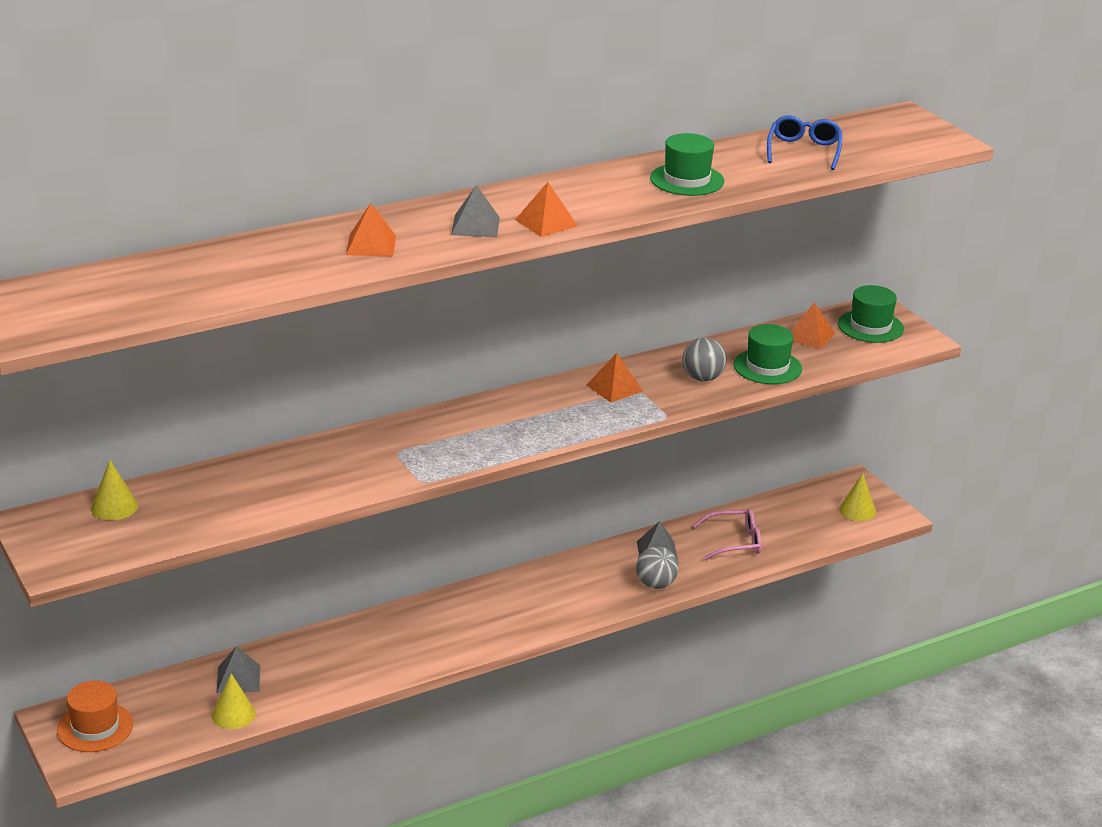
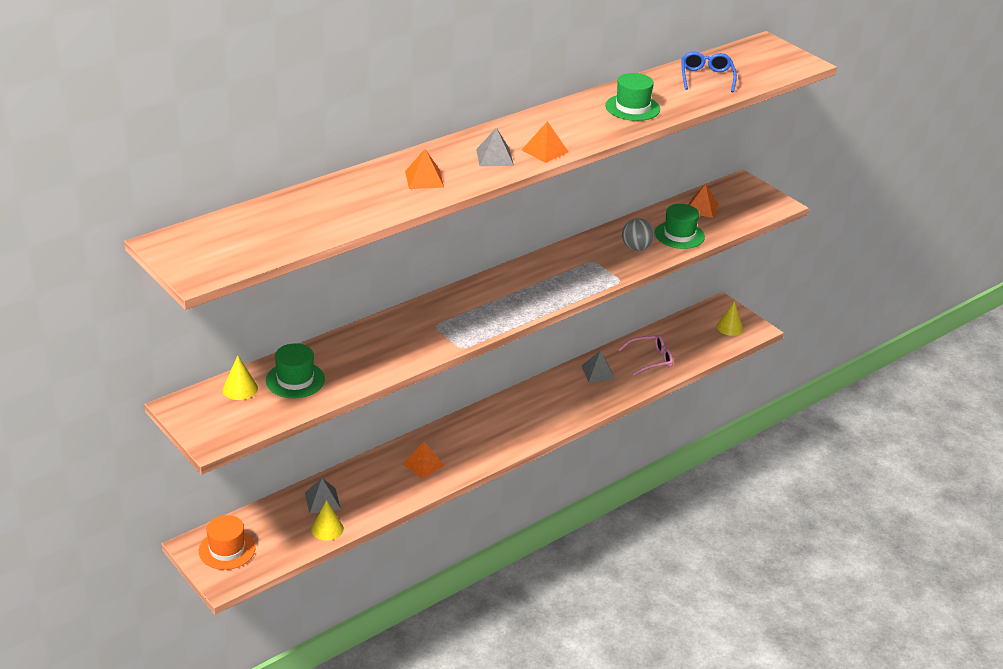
camera: 10 degrees left, 5 degrees up
orange pyramid [587,353,643,403] -> orange pyramid moved to [402,442,445,479]
grey ball [636,546,678,589] -> none
green hat [838,285,904,343] -> green hat moved to [266,343,325,398]

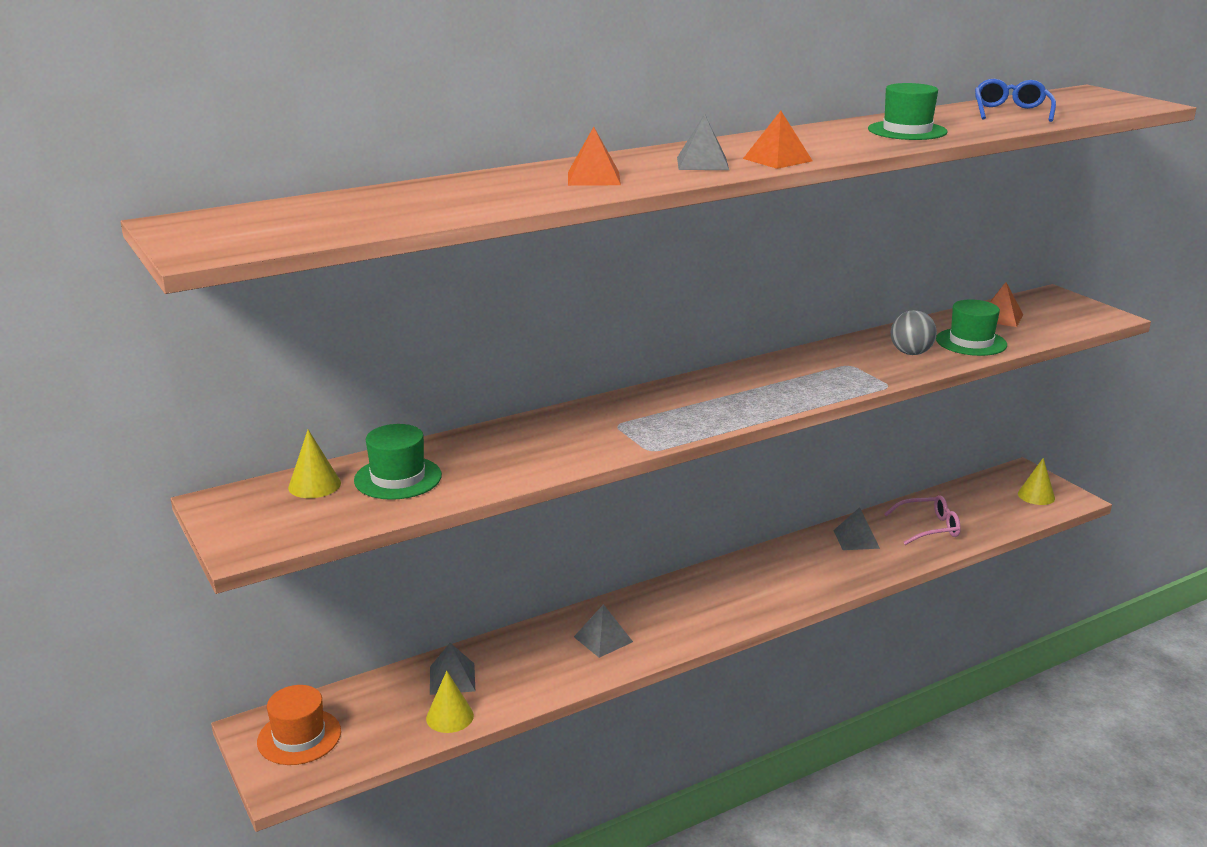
camera: 10 degrees right, 10 degrees down
orange pyramid [402,442,445,479] -> grey pyramid [574,604,633,658]

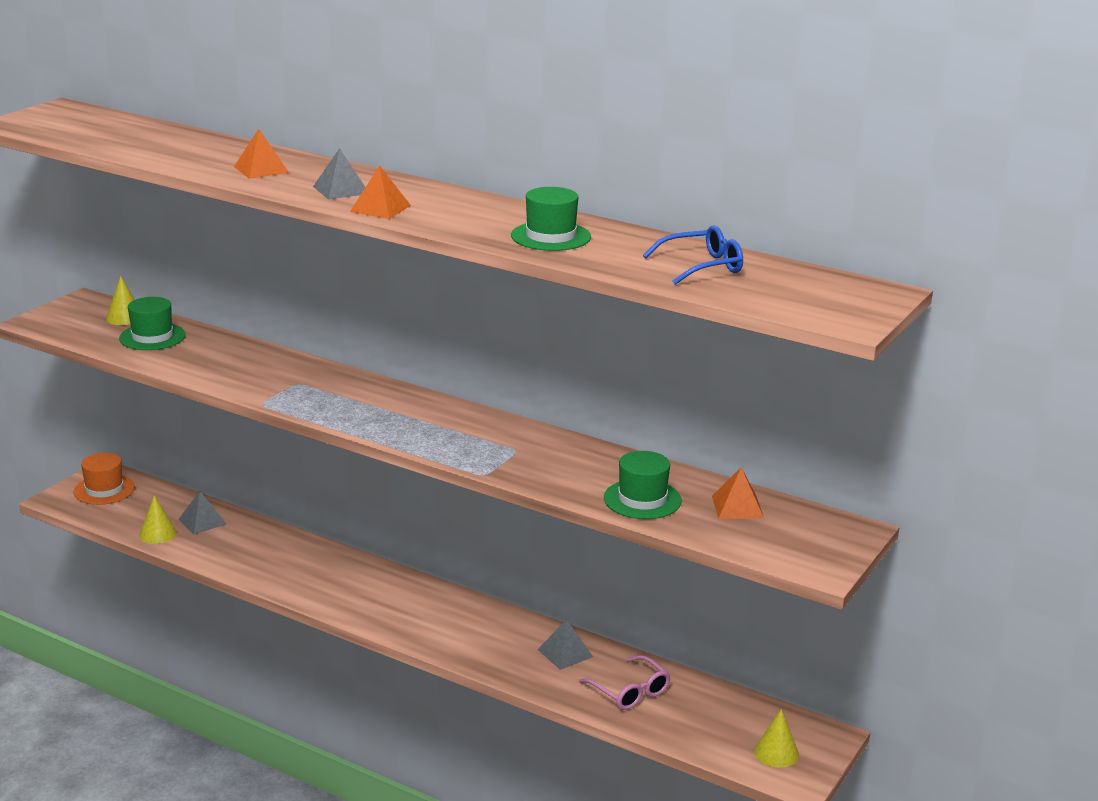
camera: 60 degrees right, 0 degrees up
grey pyramid [574,604,633,658] -> none
grey ball [891,310,937,355] -> none

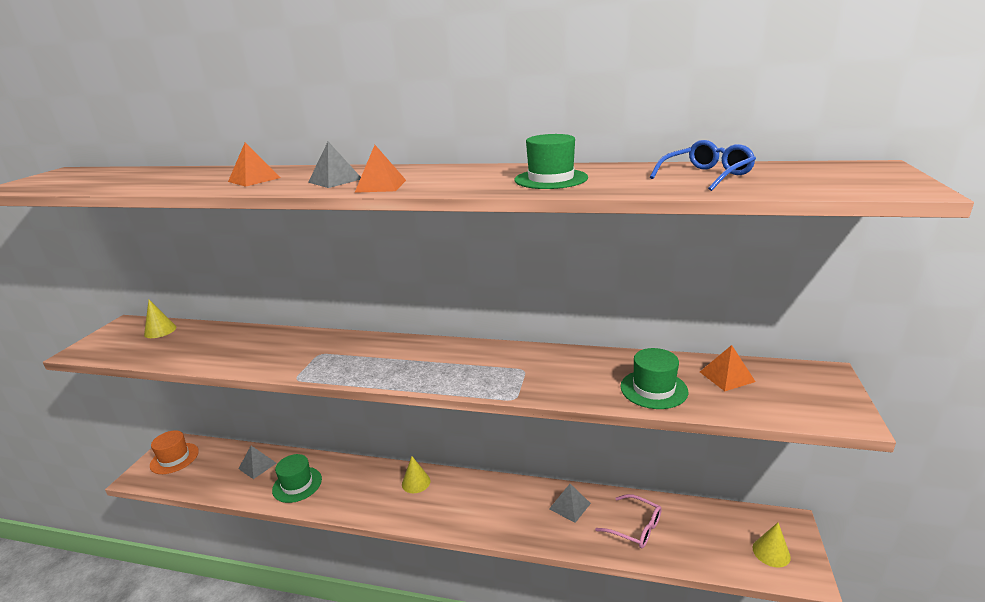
camera: 15 degrees left, 0 degrees up
green hat [119,297,186,350] -> green hat moved to [272,454,322,503]
yellow cone [139,495,177,544] -> yellow cone moved to [402,456,430,493]

